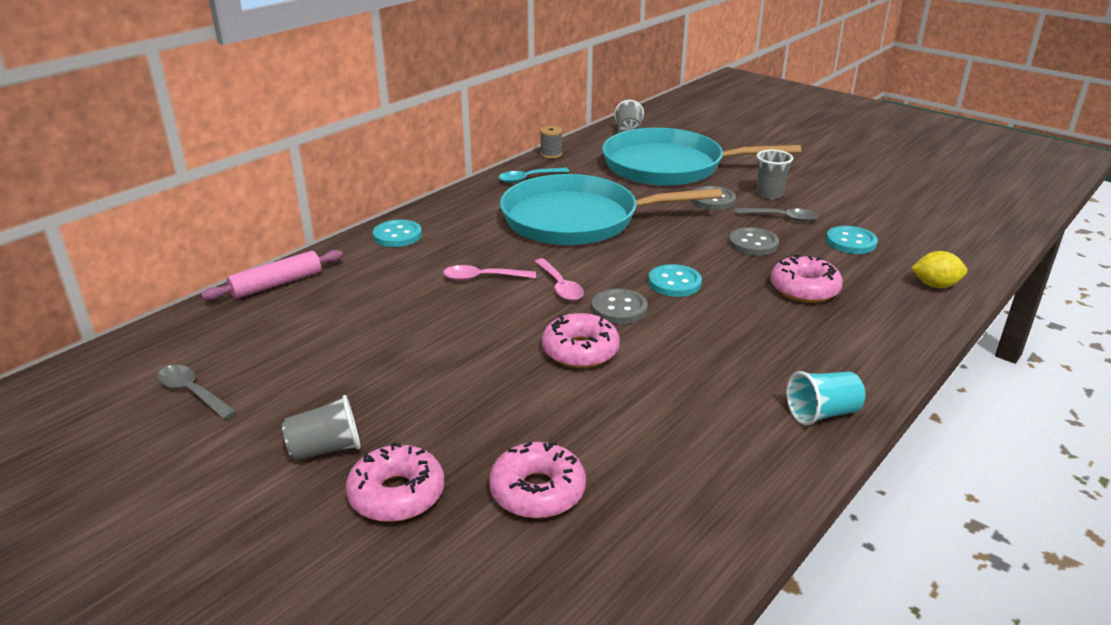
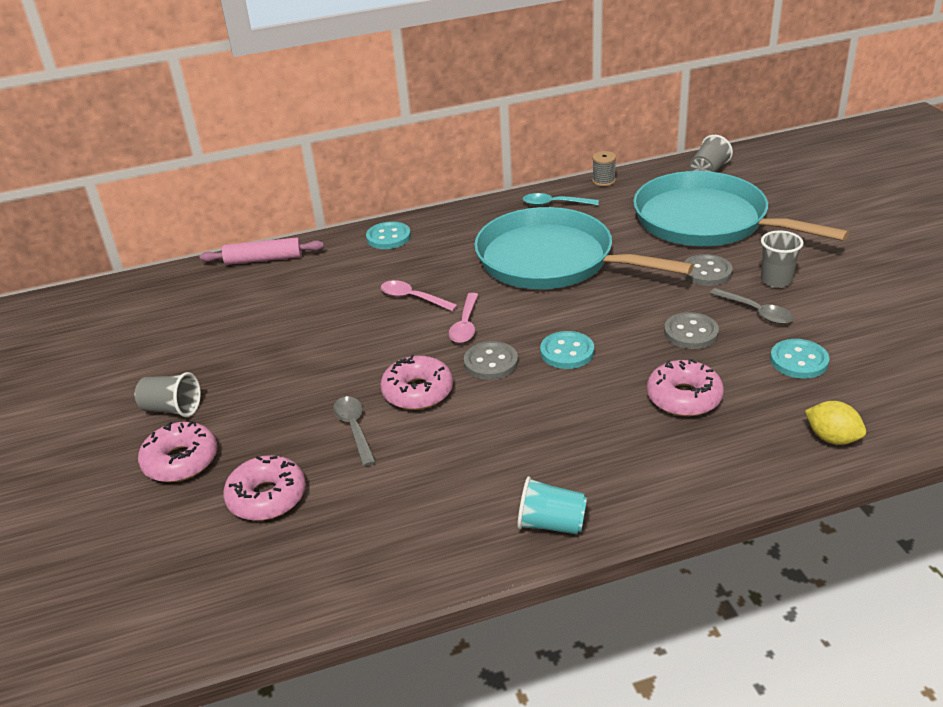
camera: 35 degrees right, 5 degrees up
grey spoon [157,365,237,419] -> grey spoon moved to [333,396,376,466]

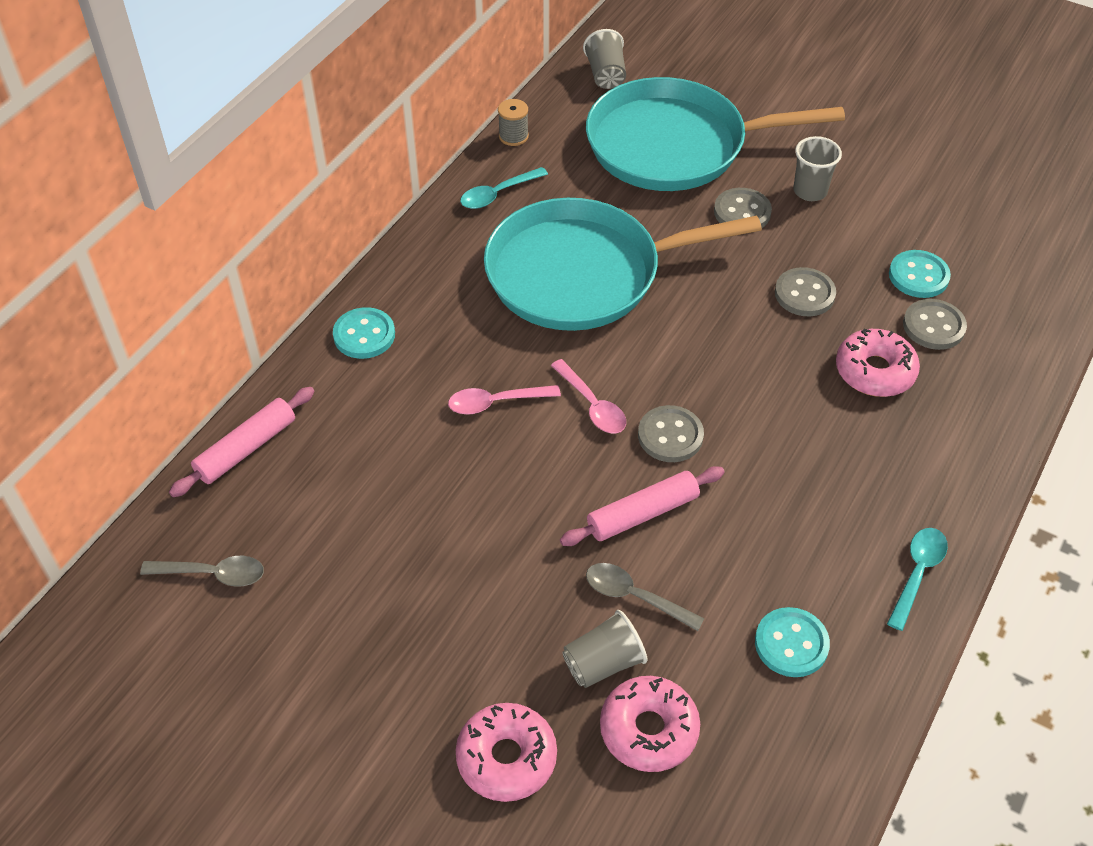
camera: 45 degrees left, 15 degrees up
grey cup [135,372,201,417] -> grey cup moved to [562,610,647,688]
pink donut [381,355,453,410] -> pink rolling pin [560,466,725,546]
turquoise cup [517,476,587,534] -> turquoise spoon [887,528,948,631]
turquoise button [540,331,594,369] -> turquoise button moved to [755,607,830,677]
grey spoon [710,288,793,324] -> grey spoon moved to [140,556,264,587]
yellow lemon [805,401,866,445] -> none
none -> grey button [903,299,967,350]

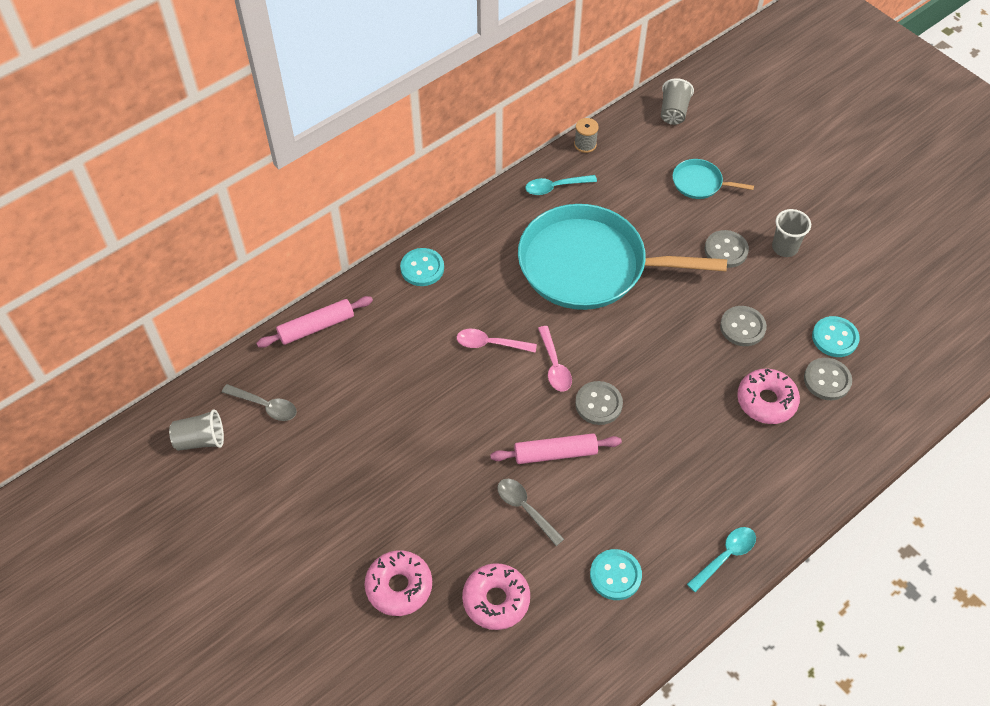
camera: 20 degrees right, 5 degrees up
grey cup [562,610,647,688] -> grey cup moved to [169,409,224,451]
turquoise pan [586,77,845,191] -> turquoise pan [672,159,754,199], size x0.41

